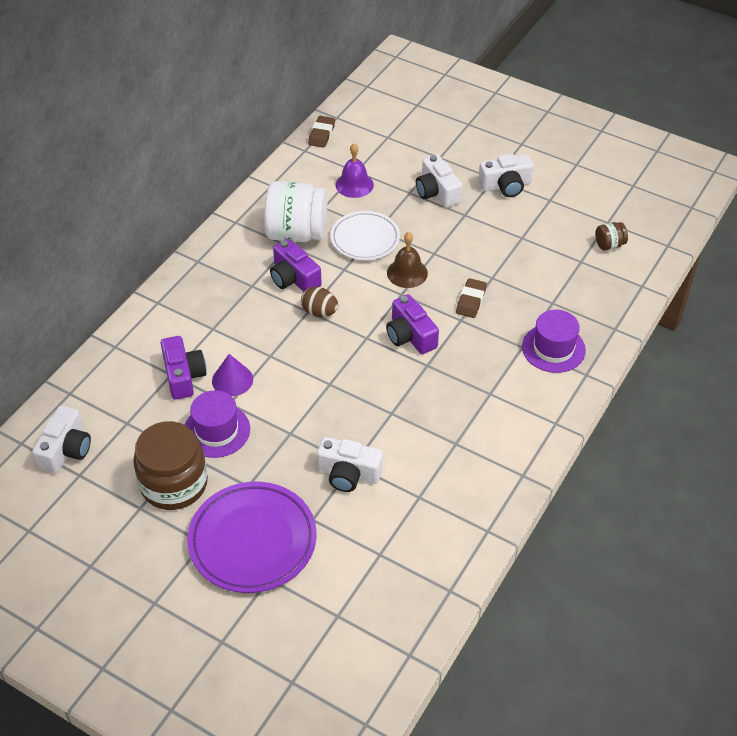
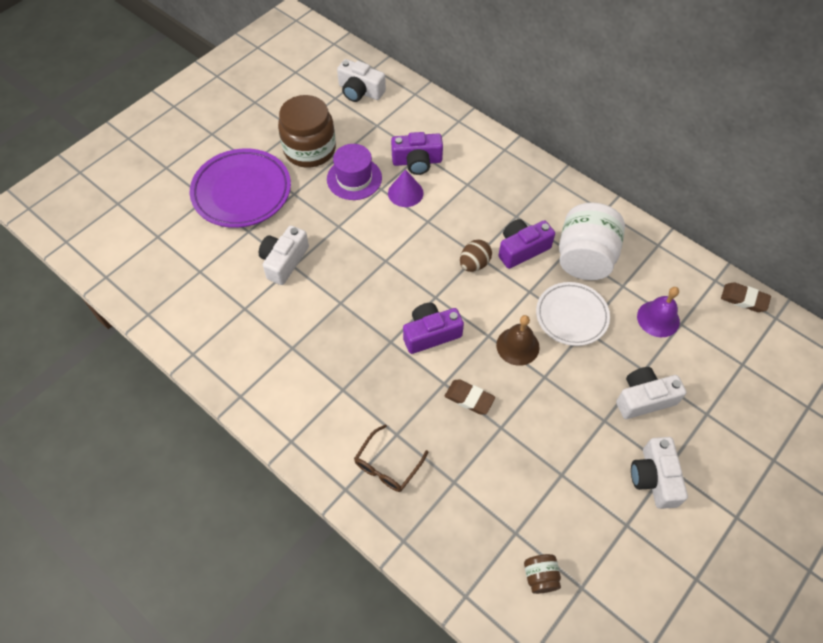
camera: 100 degrees right, 10 degrees up
purple hat [522,310,586,373] -> brown glasses [354,424,429,492]

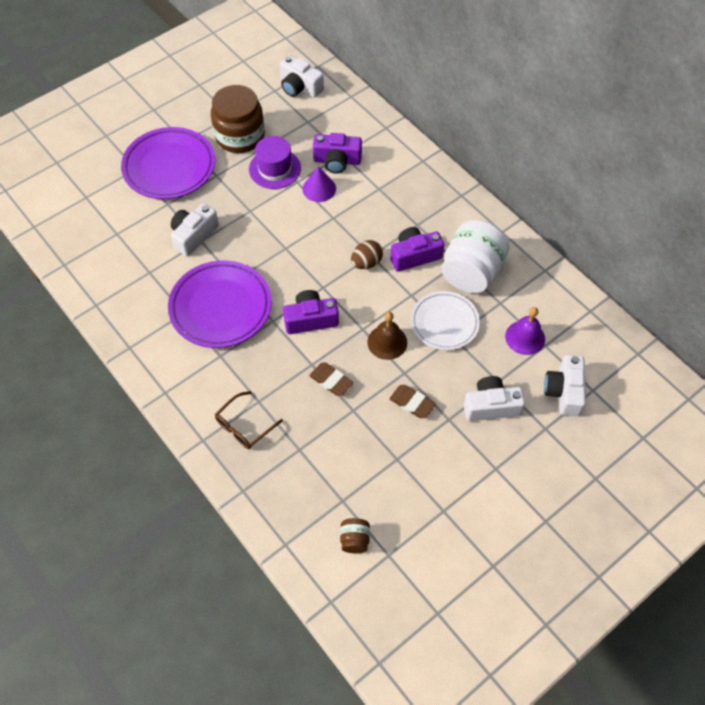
camera: 10 degrees right, 0 degrees up
white camera [631,437,688,509] -> white camera moved to [544,355,586,416]
brown eraser [721,282,771,312] -> brown eraser moved to [389,385,436,418]
none -> purple plate [168,260,271,348]

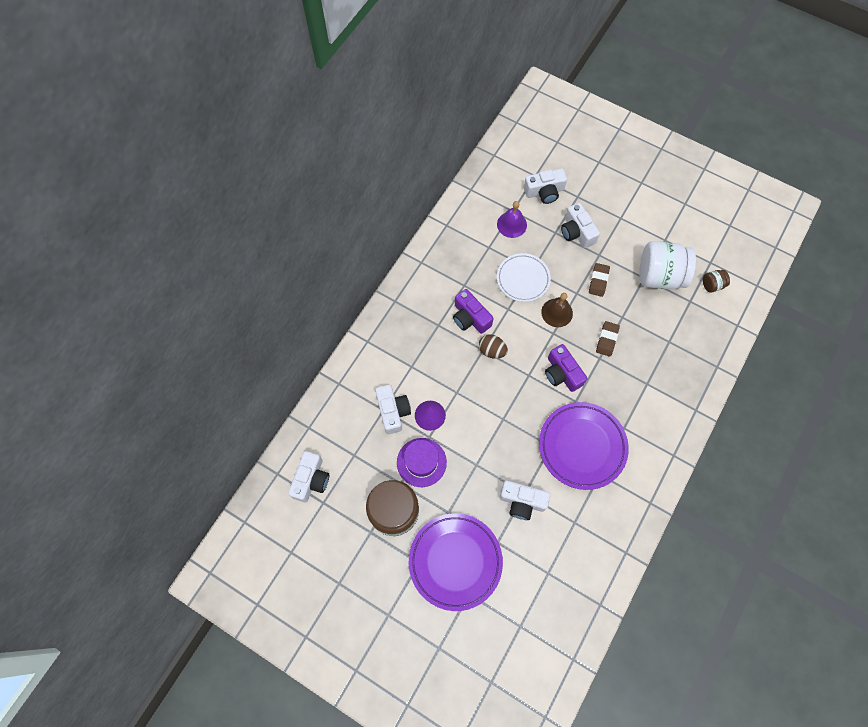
camera: 110 degrees left, 10 degrees up
brown glasses [215,391,283,449] -> none
purple camera [313,133,362,174] -> white camera [375,385,411,434]
white jar [441,220,510,293] -> white jar moved to [639,241,696,290]

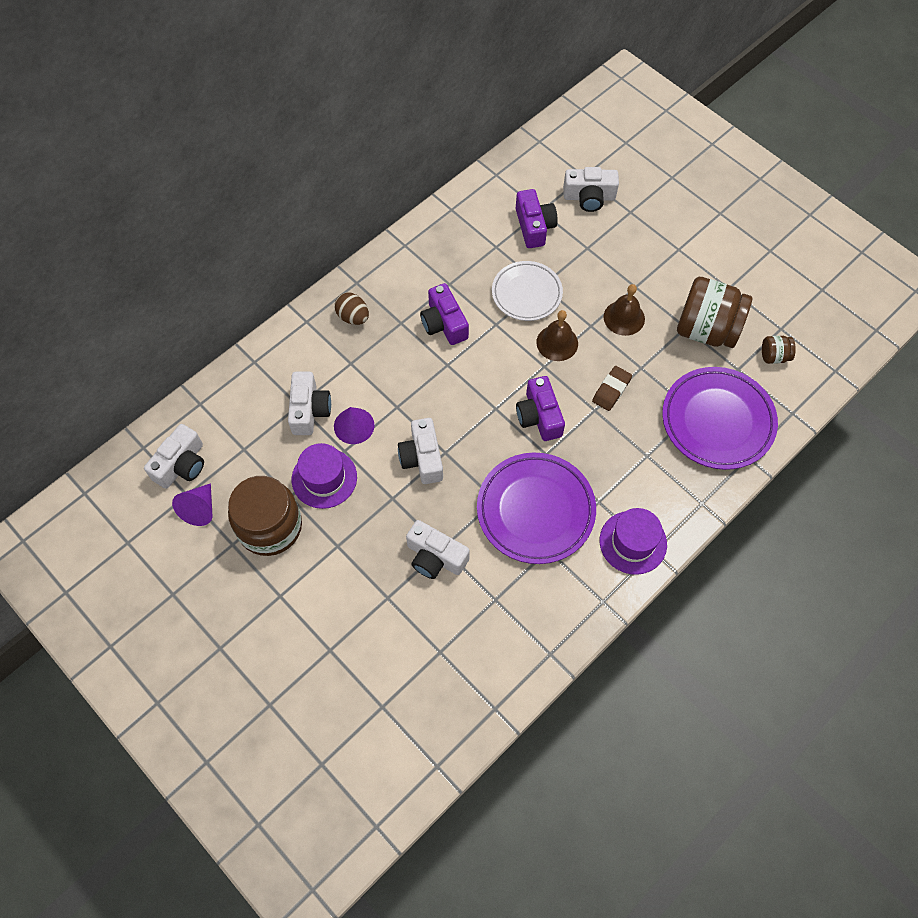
camera: 15 degrees right, 5 degrees down
purple plate [409,513,503,611] -> purple plate moved to [662,367,778,470]
brown egg [479,334,508,359] -> brown egg moved to [335,293,369,325]
purple bell [497,201,527,238] -> purple camera [516,189,558,248]
white camera [561,203,600,248] -> white camera moved to [398,418,443,484]
brown eraser [589,263,610,297] -> brown bell [604,284,645,336]
white jar [639,241,696,290] -> brown jar [677,277,752,348]
none -> purple cone [172,483,213,526]
none -> purple hat [600,508,667,575]

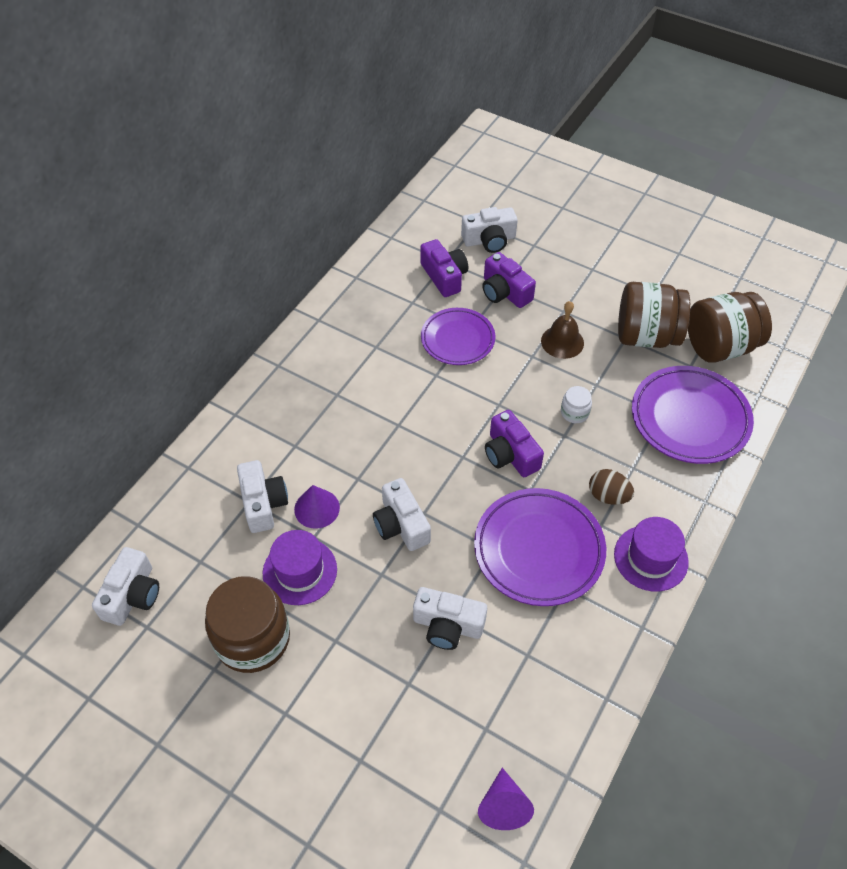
camera: 15 degrees left, 10 degrees down
purple cone [172,483,213,526] -> purple cone moved to [478,768,534,830]
brown egg [335,293,369,325] -> brown egg moved to [589,469,634,505]
purple camera [420,283,469,345] -> purple camera moved to [482,252,536,308]
white plate [492,261,563,321] -> purple plate [421,308,495,365]
brown bell [536,310,578,361] -> none
brown eraser [592,366,632,411] -> white jar [561,386,592,423]
brown jar [762,336,796,364] -> brown jar [688,292,772,363], size x2.25

